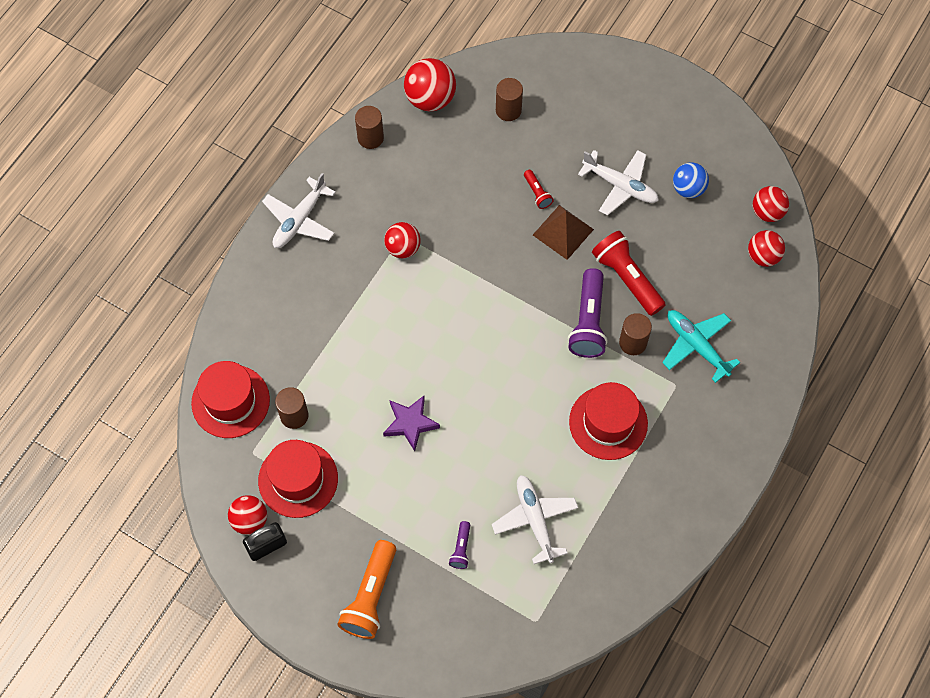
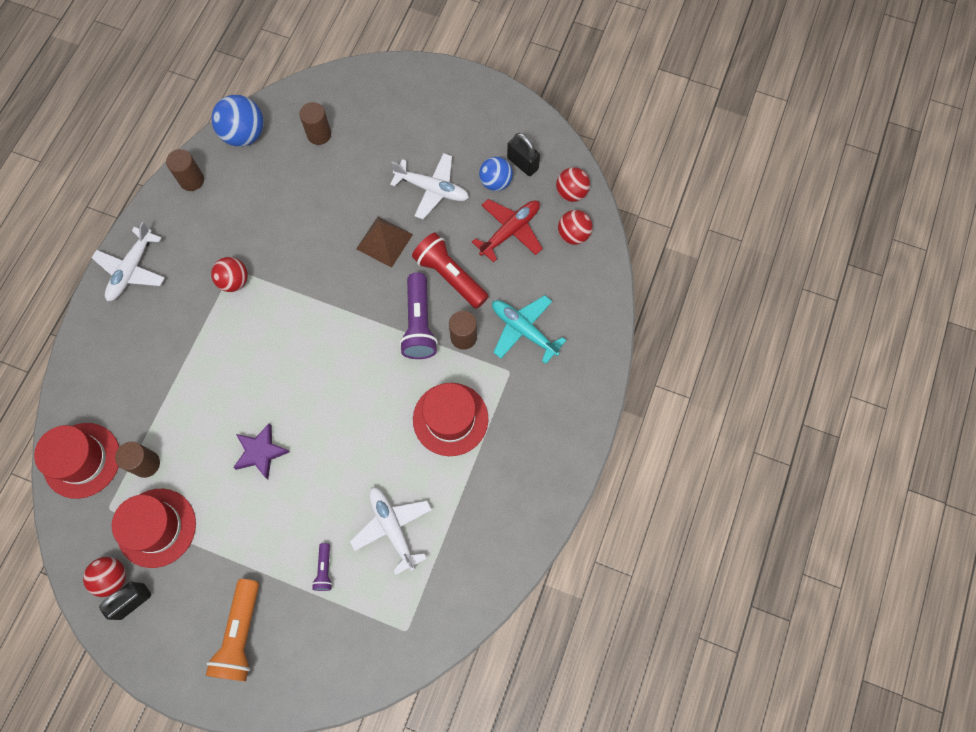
camera: 10 degrees left, 5 degrees up
red ball [404,58,456,111] -> blue ball [211,95,264,147]
red flashlight [524,170,553,209] -> none
none -> red plane [472,199,543,262]
none -> black padlock [507,133,540,176]

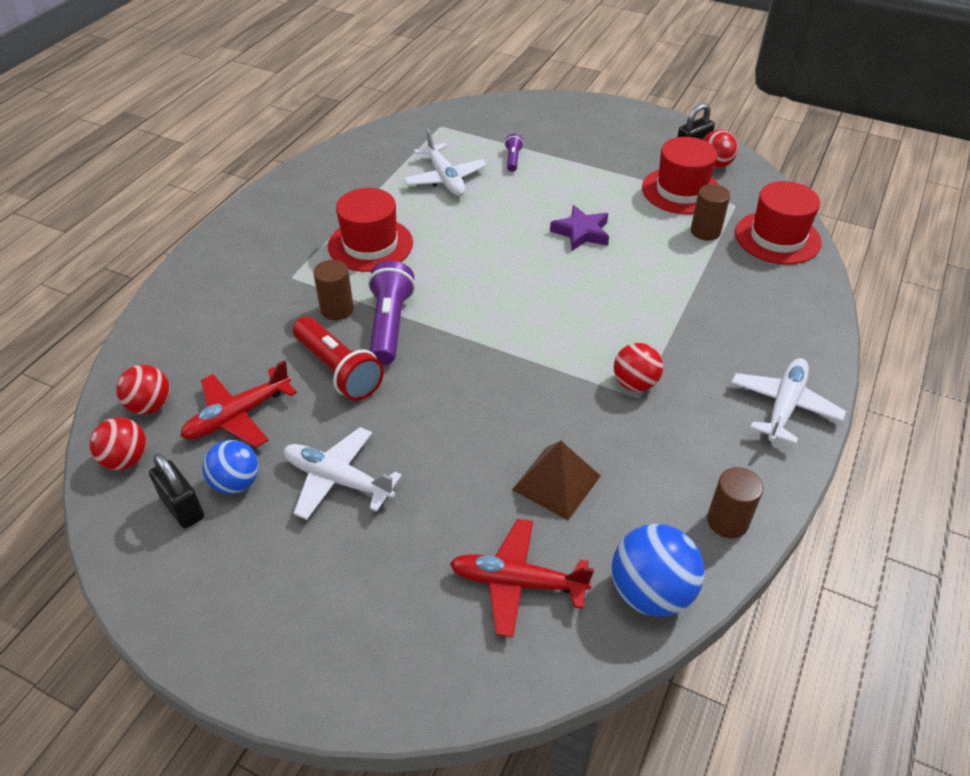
camera: 175 degrees left, 25 degrees down
orange flashlight [206,579,259,681] -> none
brown cylinder [299,102,331,145] -> red plane [450,519,594,637]
brown pyramid [356,217,413,268] -> brown pyramid moved to [512,441,600,520]
turquoise plane [492,295,566,364] -> none

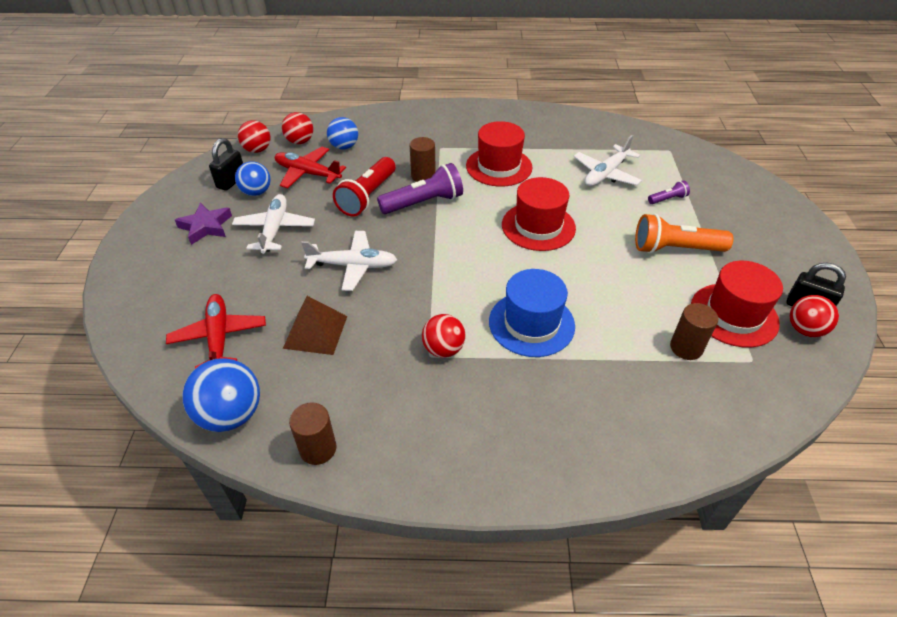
camera: 65 degrees right, 0 degrees up
purple star [550,205,609,251] -> purple star moved to [175,203,232,245]
white plane [731,358,846,445] -> white plane moved to [301,231,397,291]
red hat [735,181,822,265] -> red hat moved to [502,177,576,251]
none -> blue ball [327,117,358,149]
none -> blue hat [489,269,575,357]
none -> orange flashlight [635,214,733,254]

